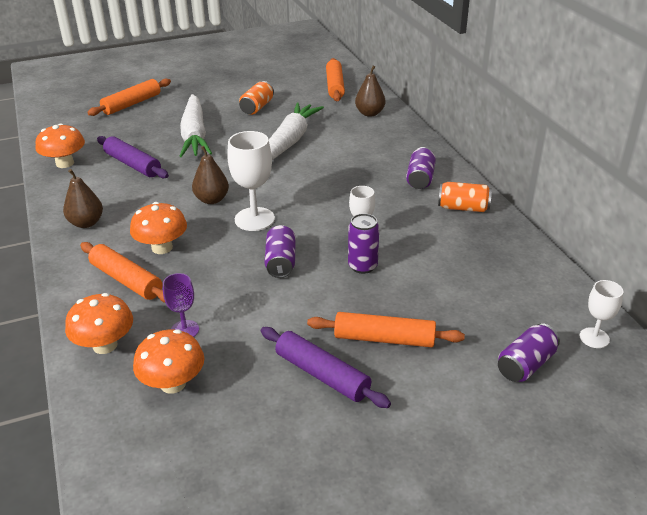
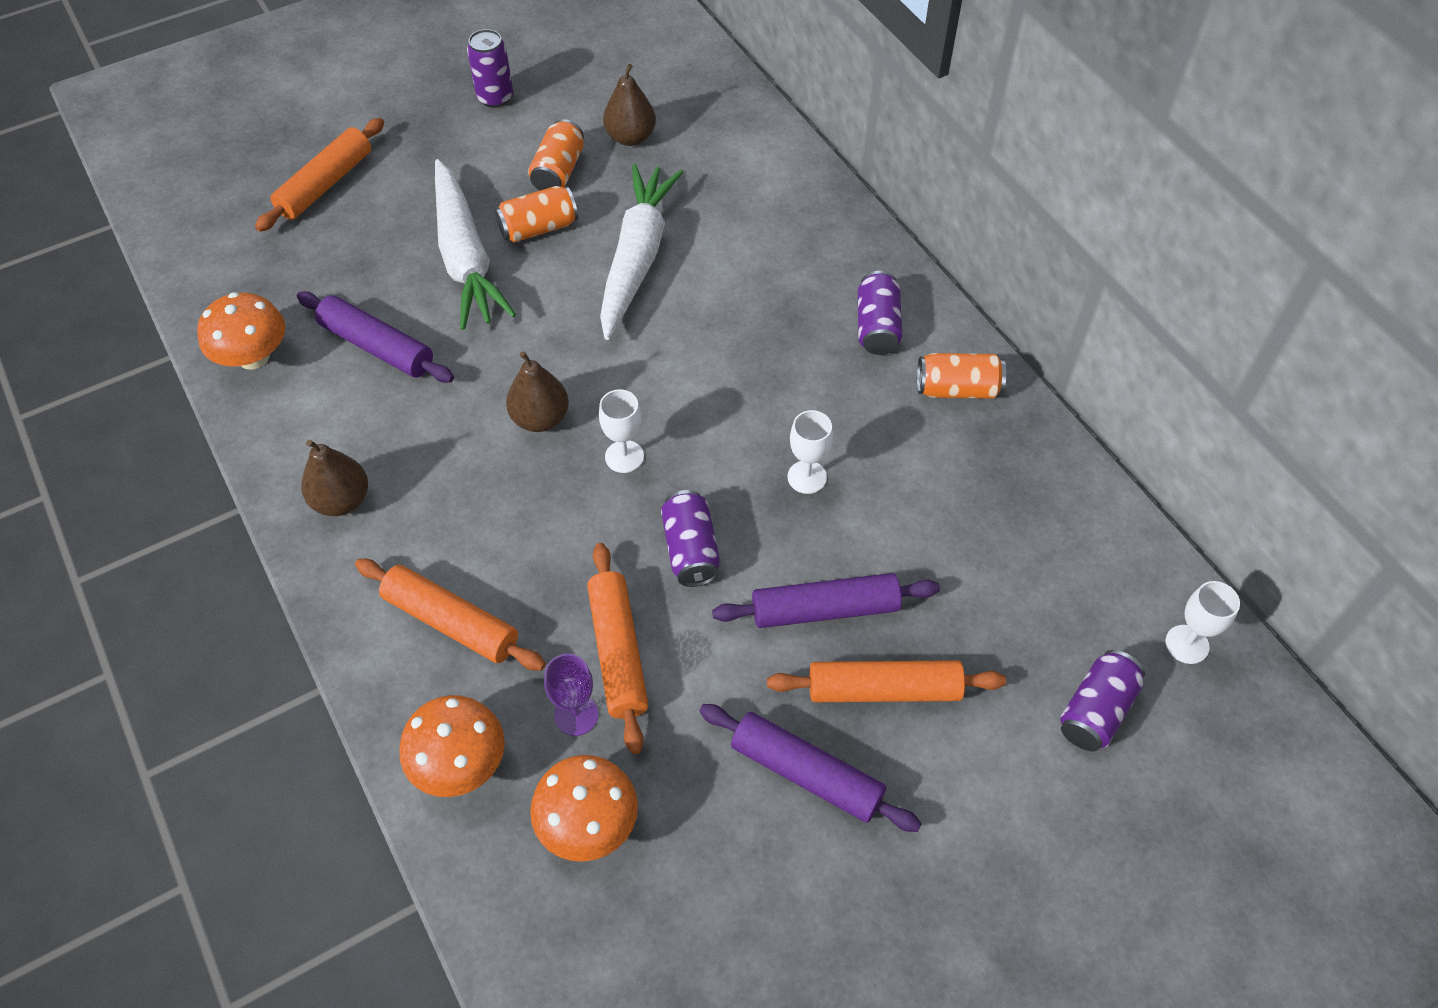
camera: 10 degrees left, 20 degrees up
orange mushroom [130,202,187,254] -> none
white goblet [227,131,275,231] -> white goblet [599,389,644,473], size x0.58
orange rolling pin [326,58,345,101] -> orange rolling pin moved to [587,543,649,754]
purple can [348,213,379,274] -> purple can moved to [467,29,513,108]
brown pear [355,65,385,117] -> brown pear moved to [603,64,656,146]
none -> orange can [495,186,578,243]
none -> purple rolling pin [712,573,940,628]

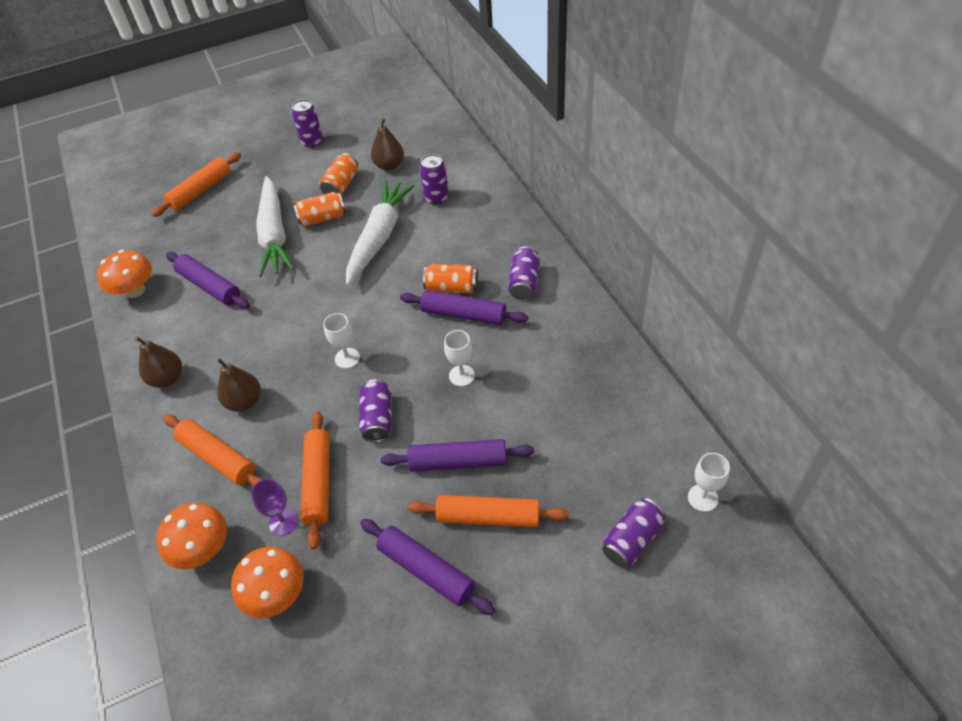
camera: 10 degrees right, 5 degrees down
brown pear [506,351,569,432] -> brown pear moved to [217,358,261,412]
orange can [917,353,1006,399] -> orange can moved to [423,264,478,293]
none -> purple rolling pin [400,290,528,325]
none -> purple can [419,154,449,205]

